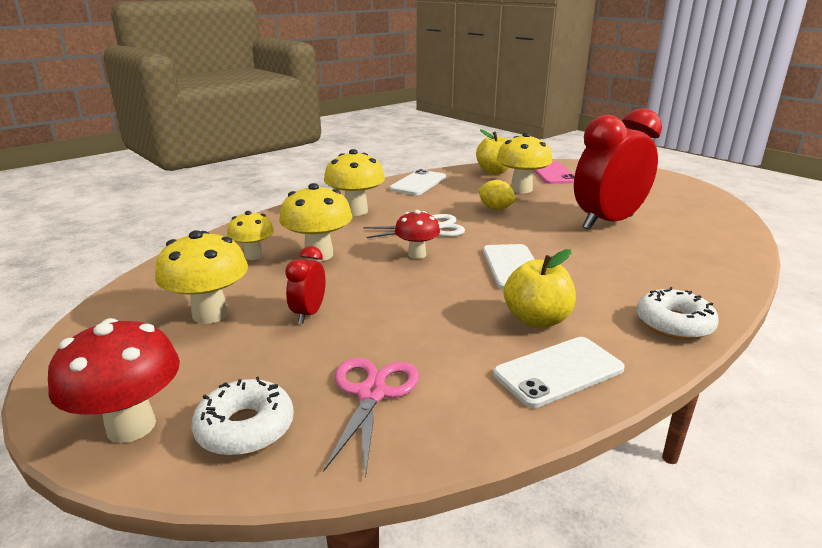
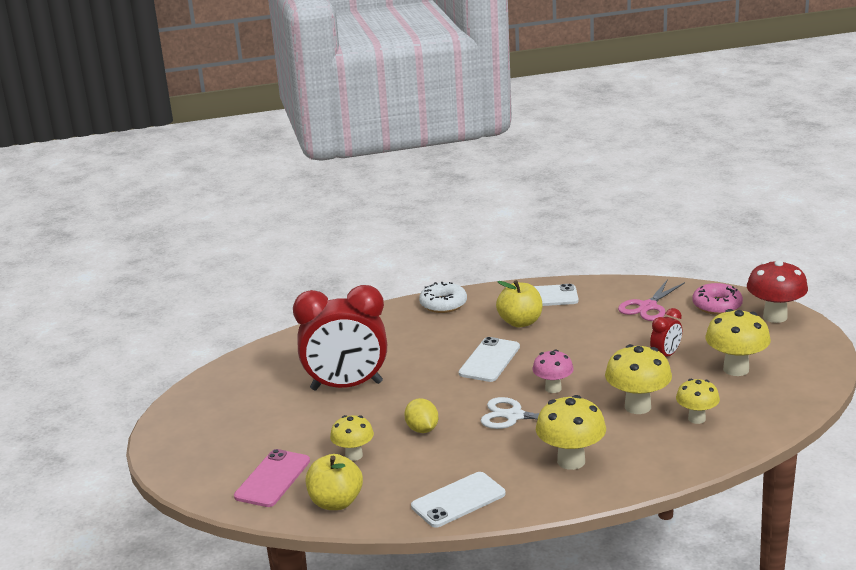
camera: 150 degrees left, 0 degrees up
white donut [192,377,294,456] -> pink donut [692,283,743,315]
red mushroom [394,210,440,259] -> pink mushroom [533,350,573,393]
yellow mushroom [497,132,552,193] -> yellow mushroom [330,415,374,461], size x0.64

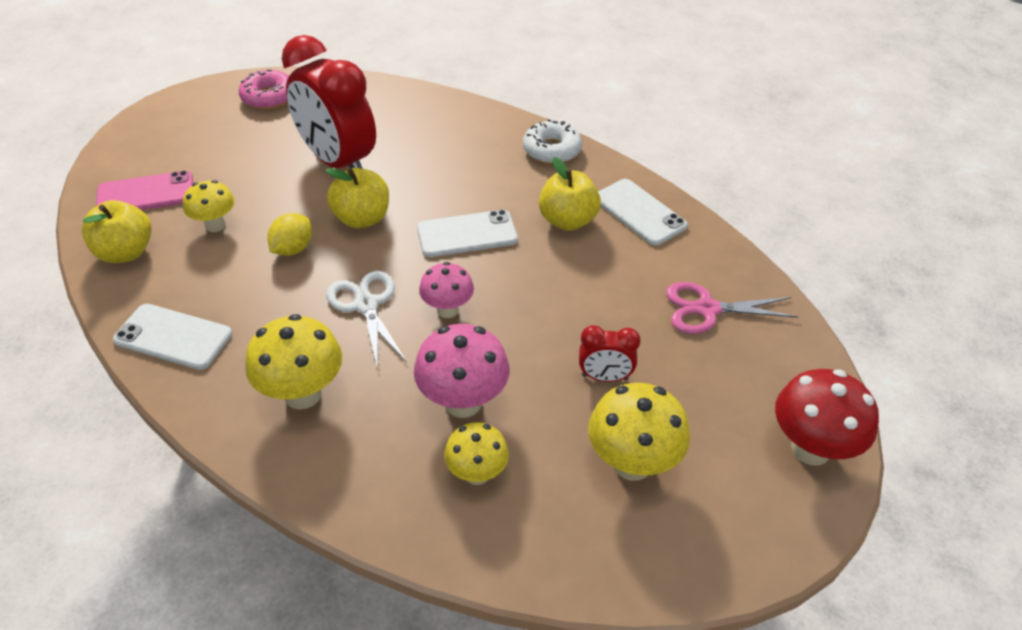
camera: 50 degrees right, 20 degrees up
yellow mushroom [605,344,672,414] -> pink mushroom [414,324,510,418]
pink donut [692,283,743,315] -> pink donut moved to [239,70,289,109]
none -> yellow apple [325,168,389,228]

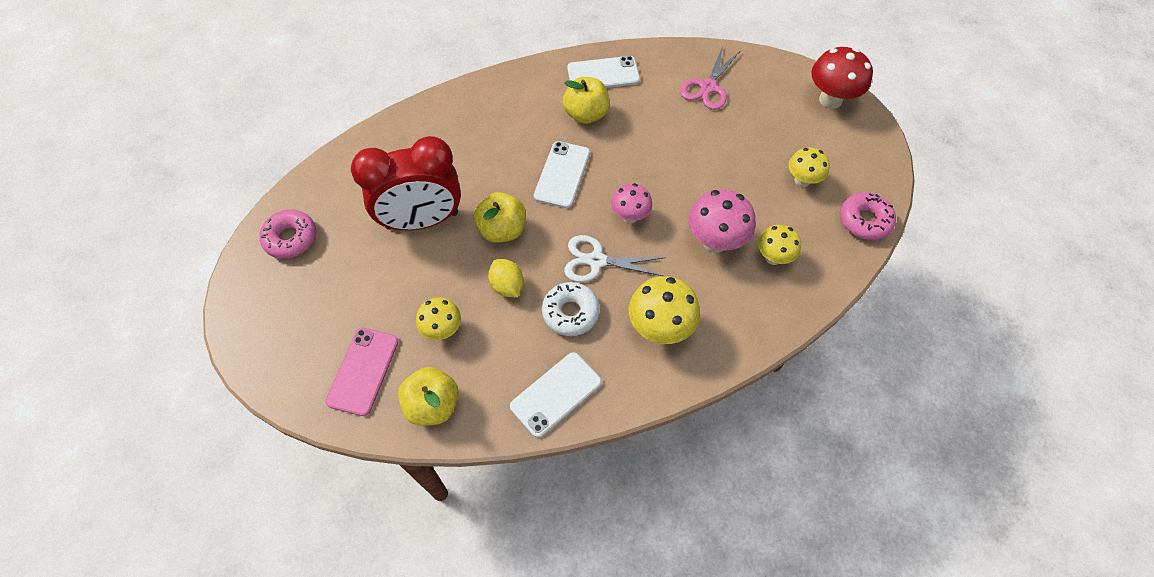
camera: 60 degrees left, 15 degrees up
white donut [523,119,582,164] -> white donut moved to [542,282,600,336]
red clock [579,325,641,382] -> none
yellow mushroom [588,383,690,481] -> yellow mushroom [789,148,830,187], size x0.64
none -> pink donut [840,192,896,240]

